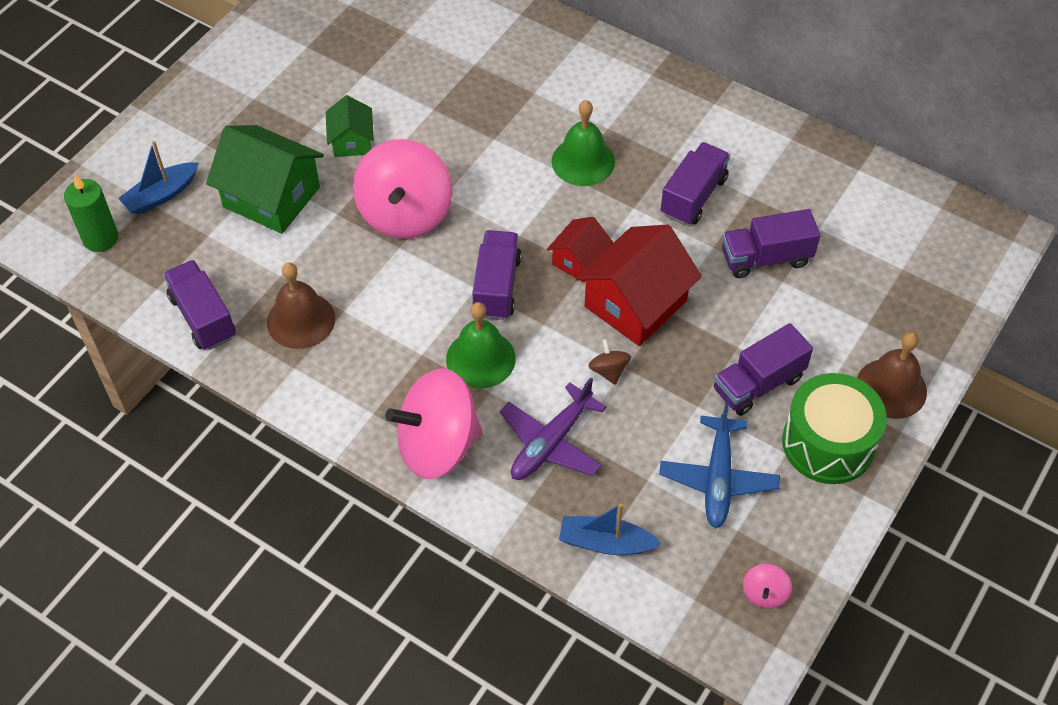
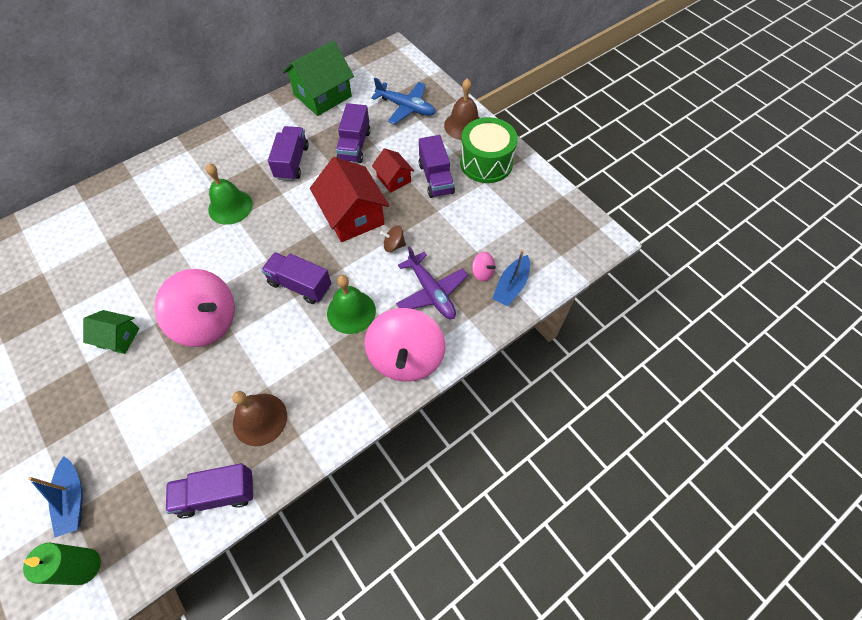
camera: 70 degrees left, 5 degrees up
green house [206,125,324,234] -> green house moved to [282,41,354,116]
red house [547,217,613,282] -> red house moved to [372,148,414,193]
blue plane [659,402,780,528] -> blue plane moved to [371,78,436,124]
purple truck [661,142,730,225] -> purple truck turned 45 degrees clockwise [268,126,309,181]
pink spinning top [743,564,792,609] -> pink spinning top moved to [472,252,496,282]

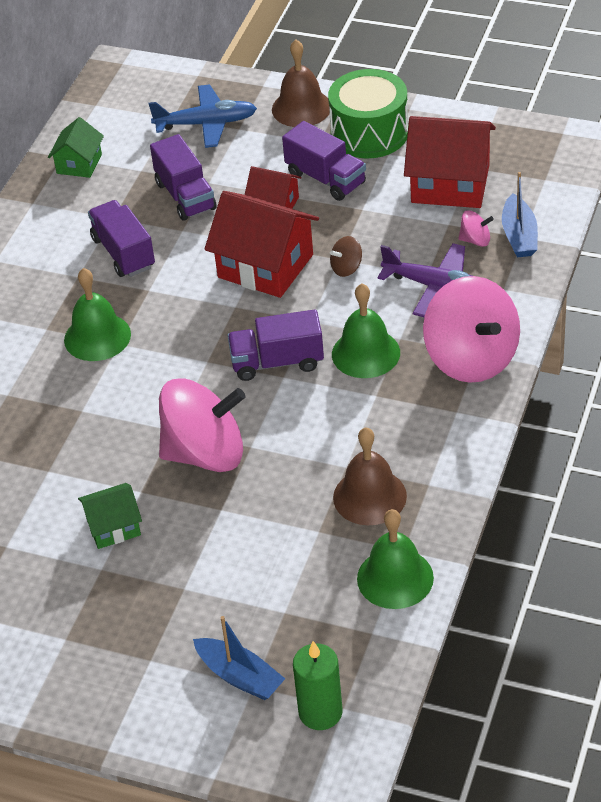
camera: 30 degrees left, 15 degrees down
purple truck [166,463,254,519] -> green bell [357,509,434,609]
green house [282,41,354,116] -> green house [48,117,104,178], size x0.55
none -> red house [404,116,496,208]

